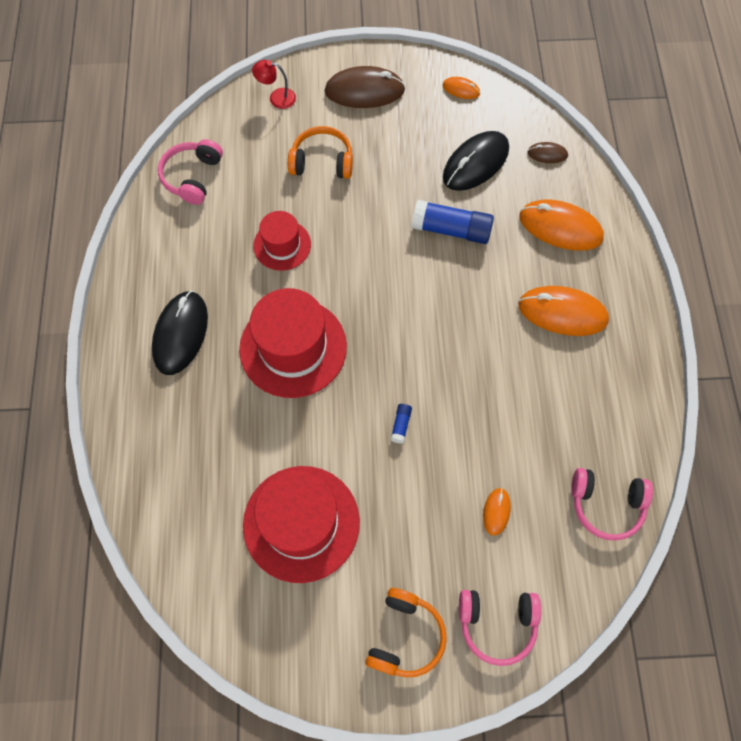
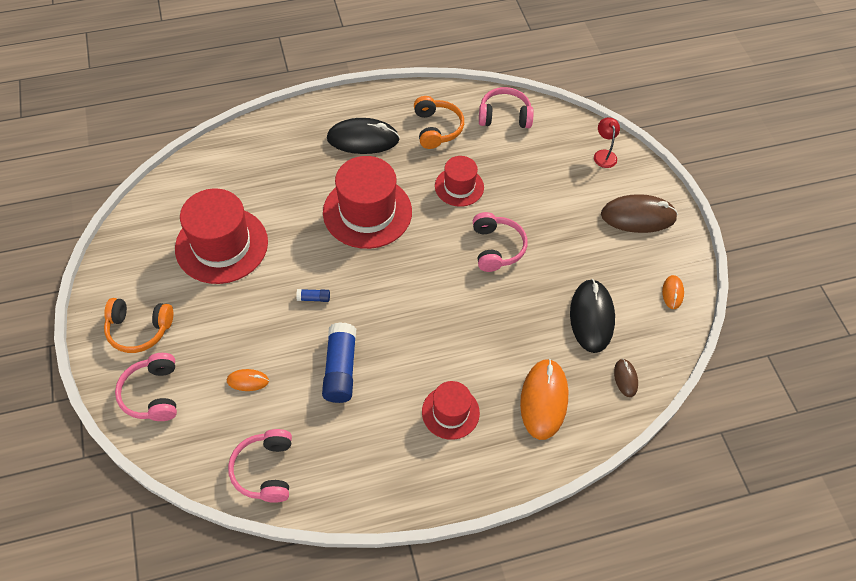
camera: 75 degrees right, 10 degrees down
orange headphones [288,126,353,179] -> orange headphones moved to [414,96,464,149]
brown mouse [325,66,405,108] -> brown mouse turned 75 degrees counterclockwise [601,194,678,233]
blue glue stick [412,200,494,244] -> blue glue stick moved to [322,322,356,403]
black mouse [443,131,509,191] -> black mouse turned 60 degrees clockwise [570,279,615,353]
orange mouse [518,286,609,336] -> red hat [422,381,480,440]
none -> pink headphones [473,212,527,272]

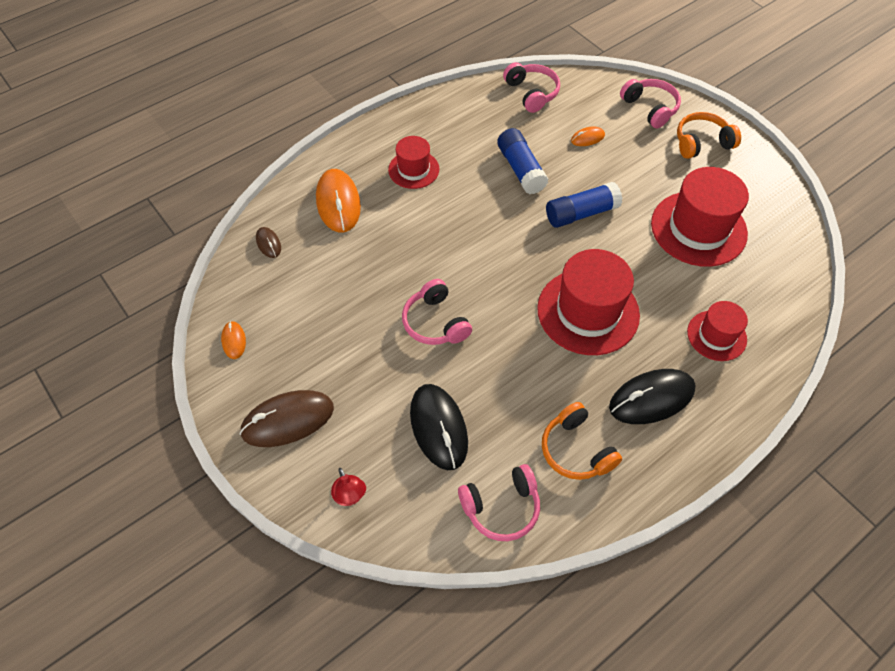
camera: 160 degrees right, 0 degrees up
blue glue stick [296,289,330,302] -> blue glue stick [546,182,622,228], size x2.25
red hat [435,156,484,207] -> red hat moved to [687,301,748,361]
black mouse [570,279,615,353] -> black mouse moved to [410,384,468,470]

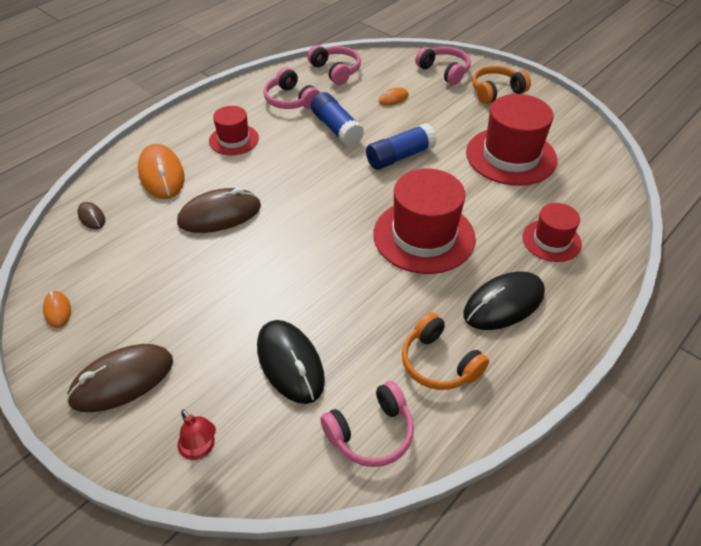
camera: 10 degrees left, 10 degrees down
pink headphones [402,279,472,345] -> pink headphones moved to [264,67,320,109]
none -> brown mouse [177,188,261,233]

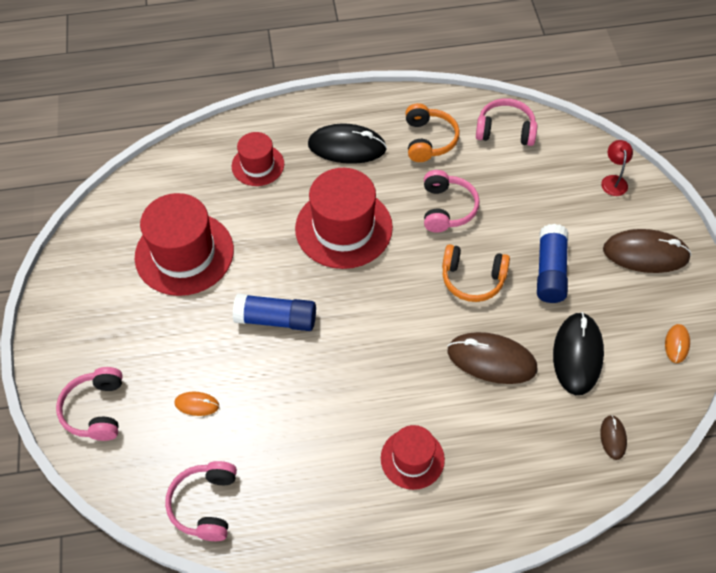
camera: 140 degrees left, 10 degrees up
orange mouse [138,144,185,199] -> none
black mouse [257,320,325,404] -> black mouse moved to [553,312,604,395]
pink headphones [264,67,320,109] -> pink headphones moved to [424,170,480,233]
blue glue stick [311,92,364,147] -> blue glue stick moved to [537,224,568,303]
orange headphones [472,66,531,104] -> orange headphones moved to [442,244,510,302]

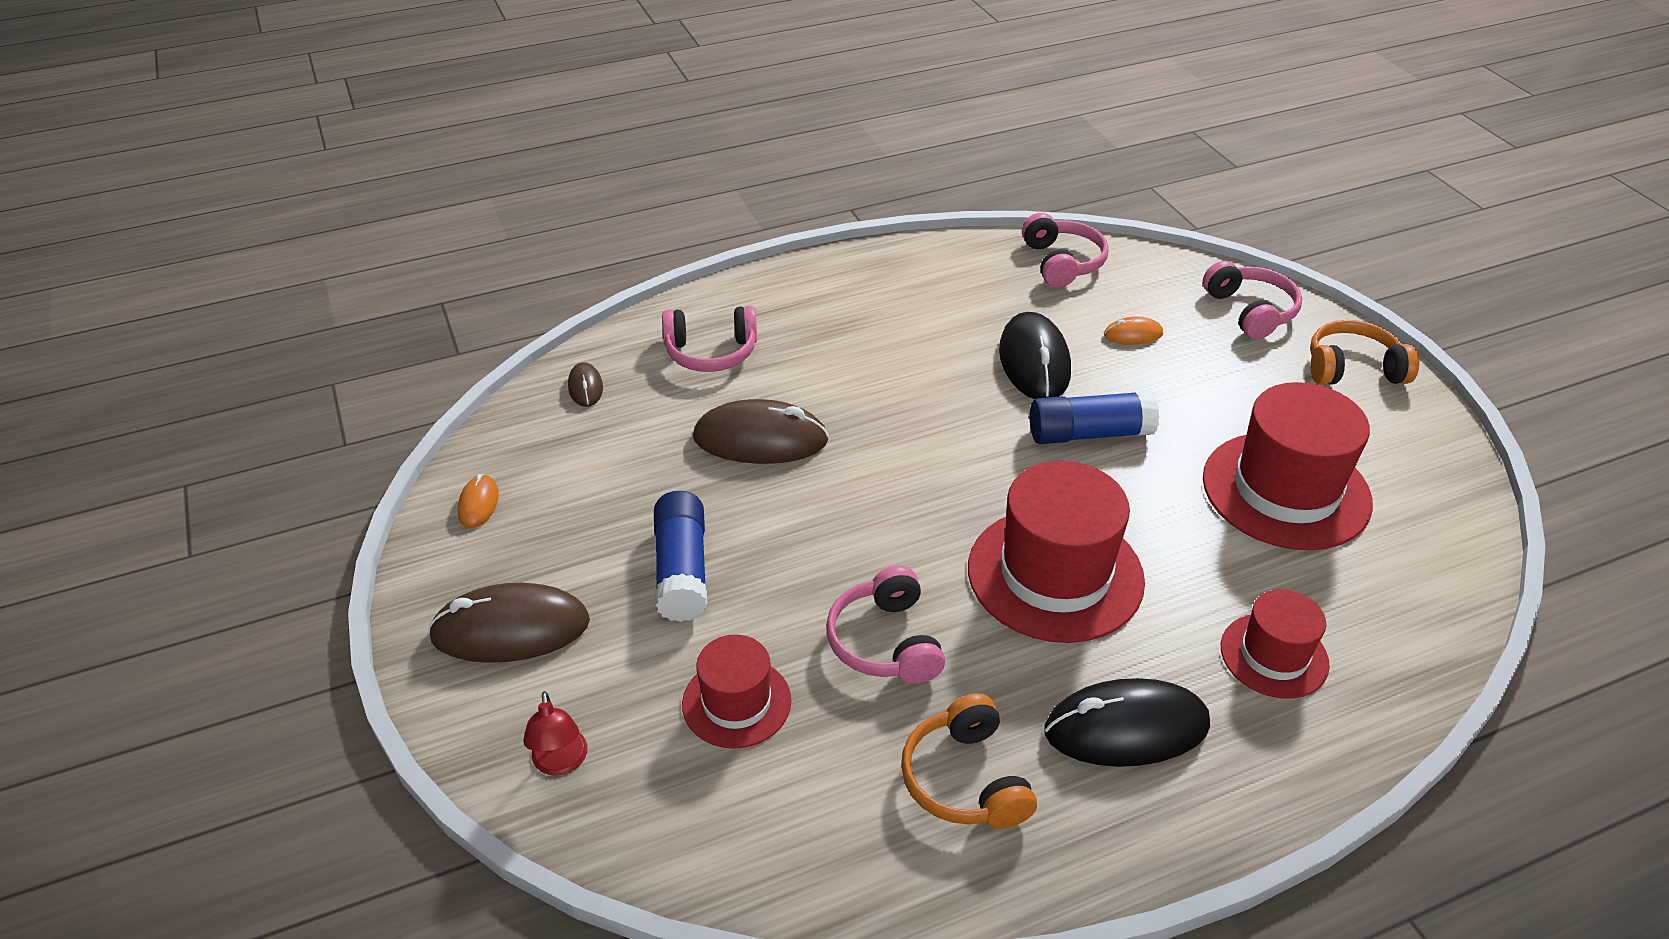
camera: 165 degrees right, 15 degrees down
red hat [381,425,445,490] -> red hat moved to [682,635,791,749]
orange headphones [442,244,510,302] -> orange headphones moved to [1310,320,1419,385]
pink headphones [476,98,537,146] -> pink headphones moved to [662,306,757,372]
black mouse [553,312,604,395] -> black mouse moved to [999,312,1071,399]

